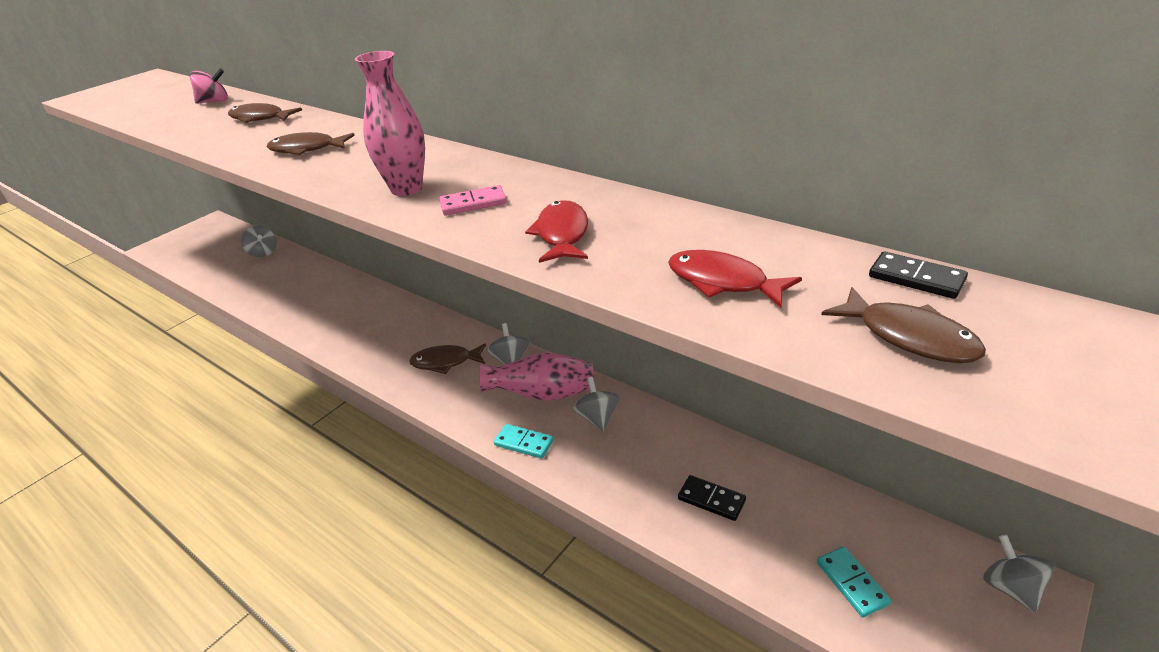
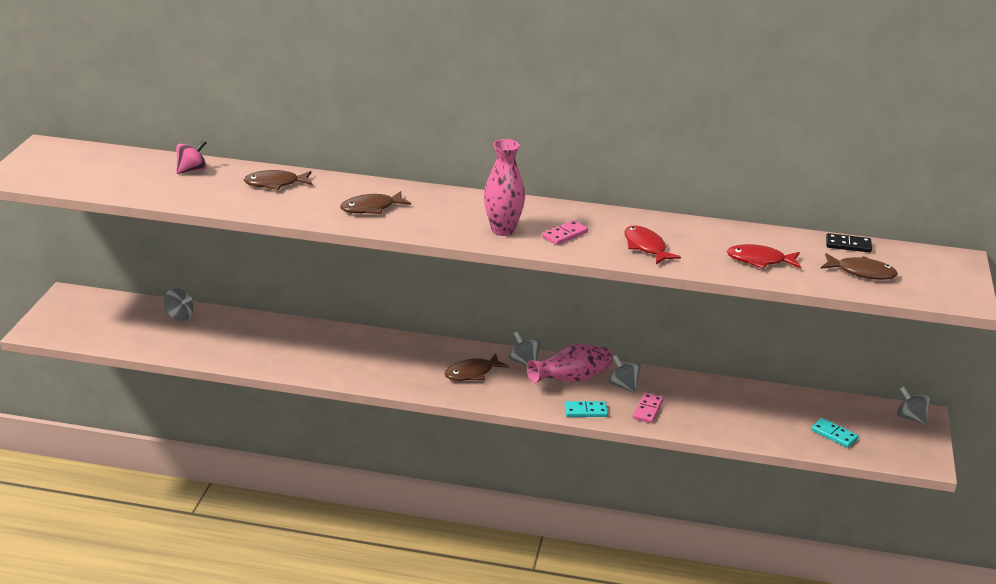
camera: 30 degrees left, 5 degrees down
black domino [678,475,746,521] -> none
none -> pink domino [633,393,664,423]

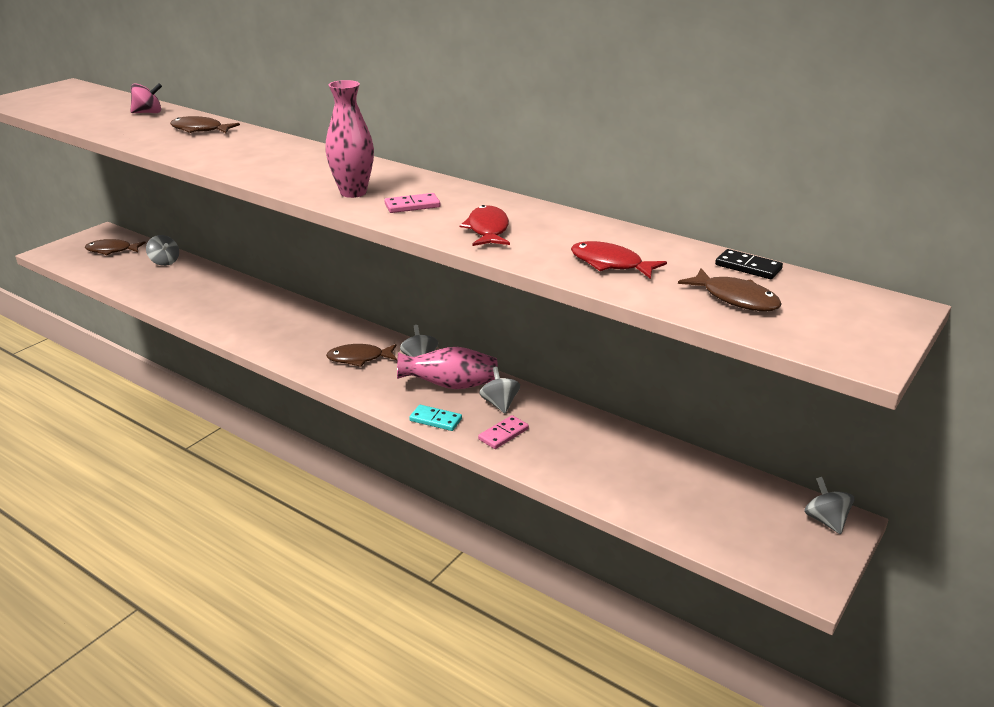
camera: 25 degrees right, 0 degrees up
brown fish [340,191,411,214] -> brown fish moved to [85,239,146,255]
turquoise domino [811,418,859,448] -> none

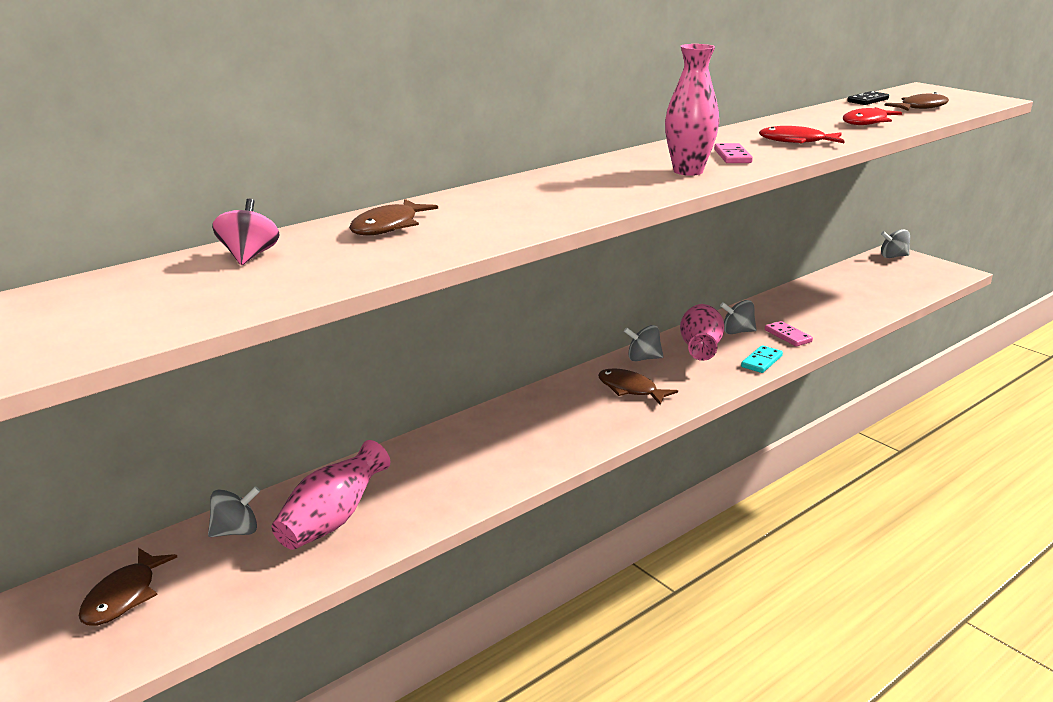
camera: 75 degrees left, 5 degrees down
brown fish [326,344,397,367] -> brown fish turned 120 degrees clockwise [598,368,678,405]
none -> pink vase [272,440,390,550]

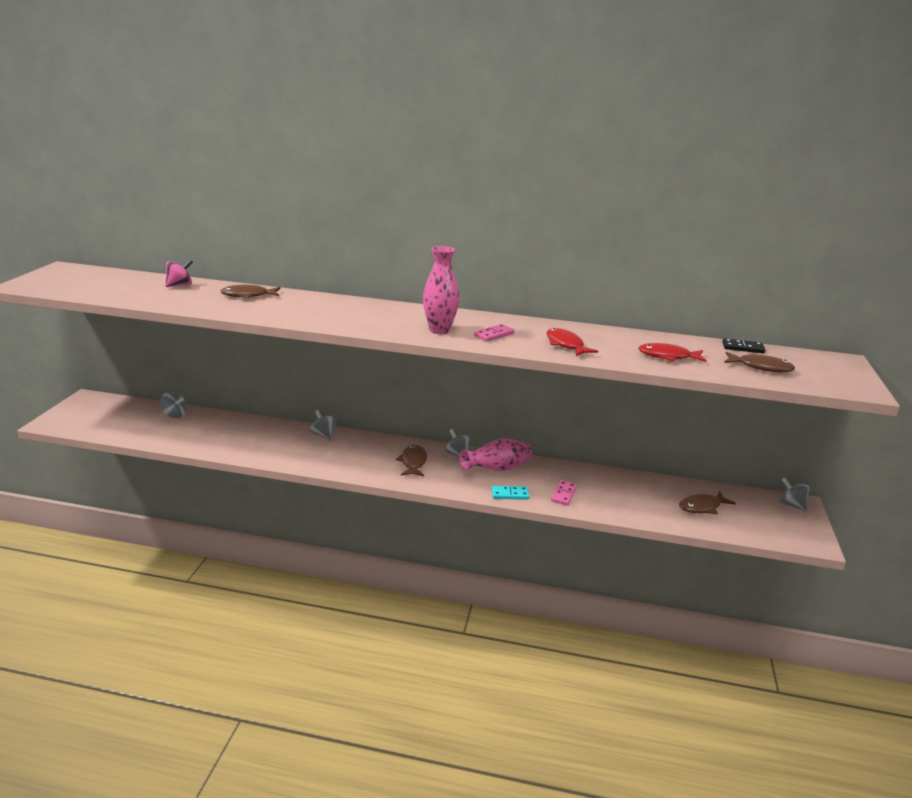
camera: 50 degrees right, 0 degrees up
brown fish [79,548,177,626] -> brown fish moved to [679,491,736,514]
pink vase [272,440,390,550] -> none
grey spinning top [720,300,757,334] -> grey spinning top moved to [310,410,337,440]

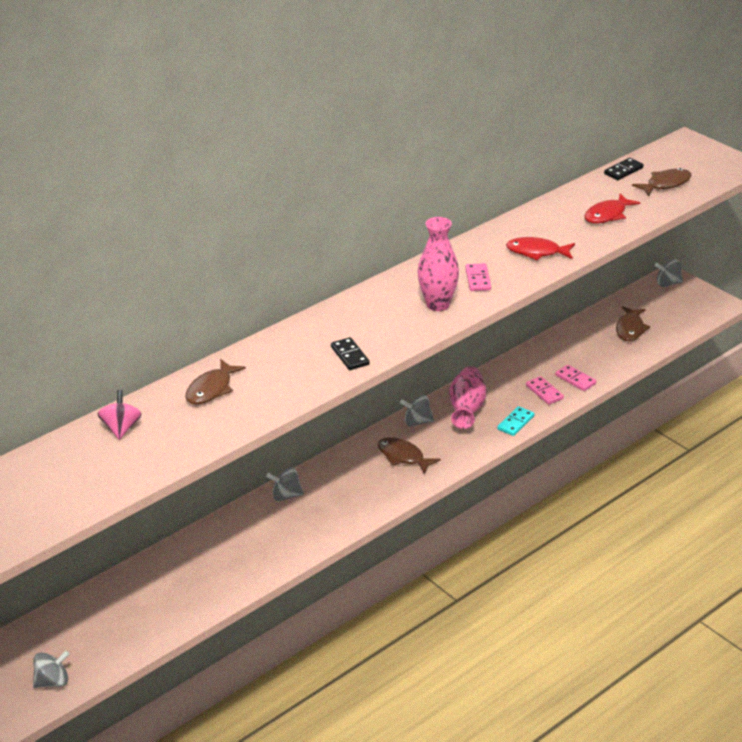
camera: 50 degrees left, 10 degrees up
grey spinning top [160,392,187,418] -> grey spinning top moved to [33,651,69,688]
none -> black domino [331,337,370,370]
none -> pink domino [555,365,596,391]

